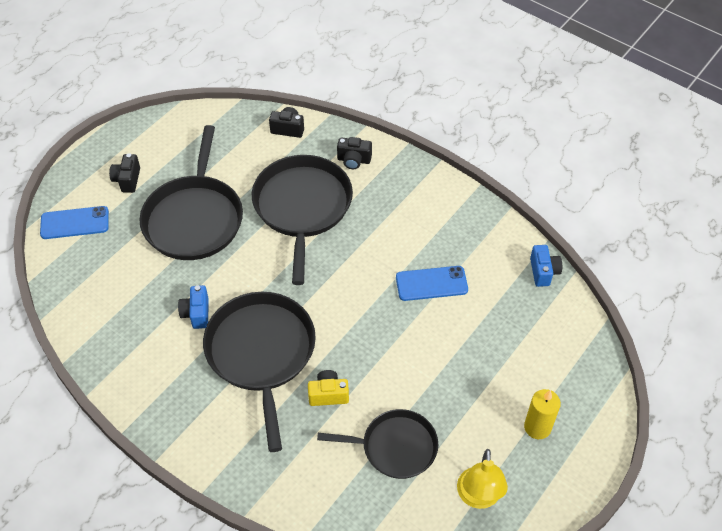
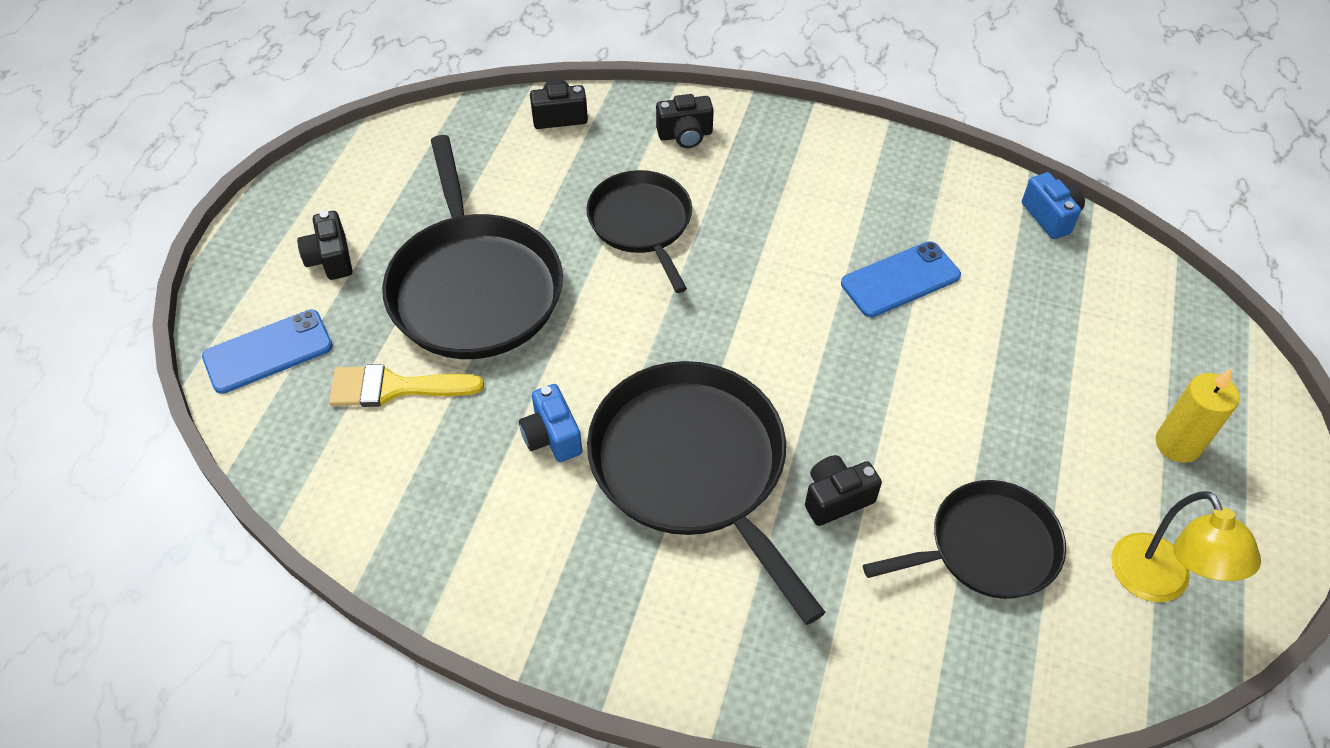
camera: 20 degrees left, 0 degrees up
black pan [252,155,353,285] -> black pan [586,170,692,293], size x0.63
yellow camera [308,370,349,406] -> black camera [805,455,882,526]
none -> yellow brush [329,364,484,407]

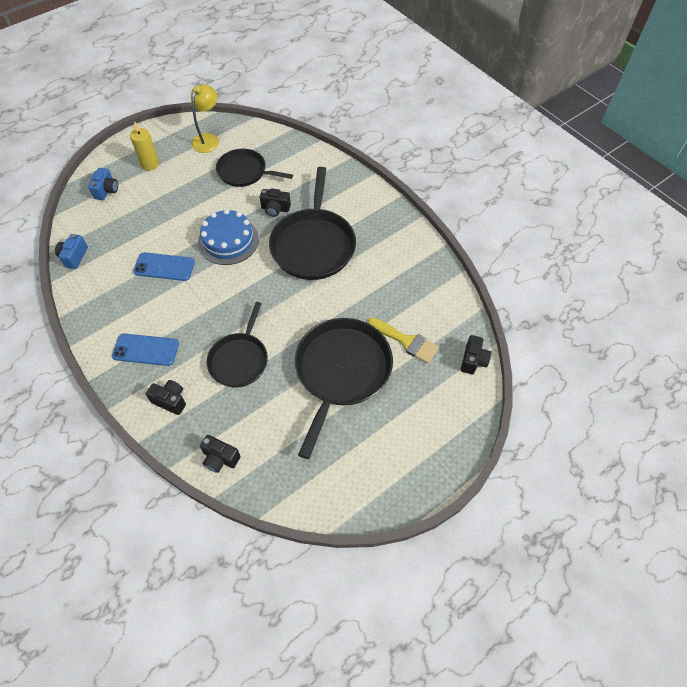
camera: 145 degrees left, 5 degrees up
blue phone [202,310,333,394] -> blue phone moved to [112,333,179,366]
black camera [297,211,352,280] -> black camera moved to [461,335,491,374]
blue camera [519,384,582,462] -> blue camera moved to [88,168,118,200]
none -> blue cake [198,209,259,265]

